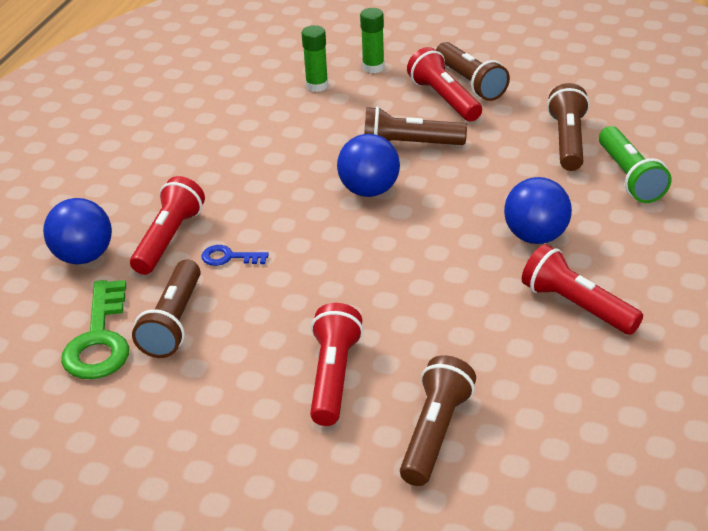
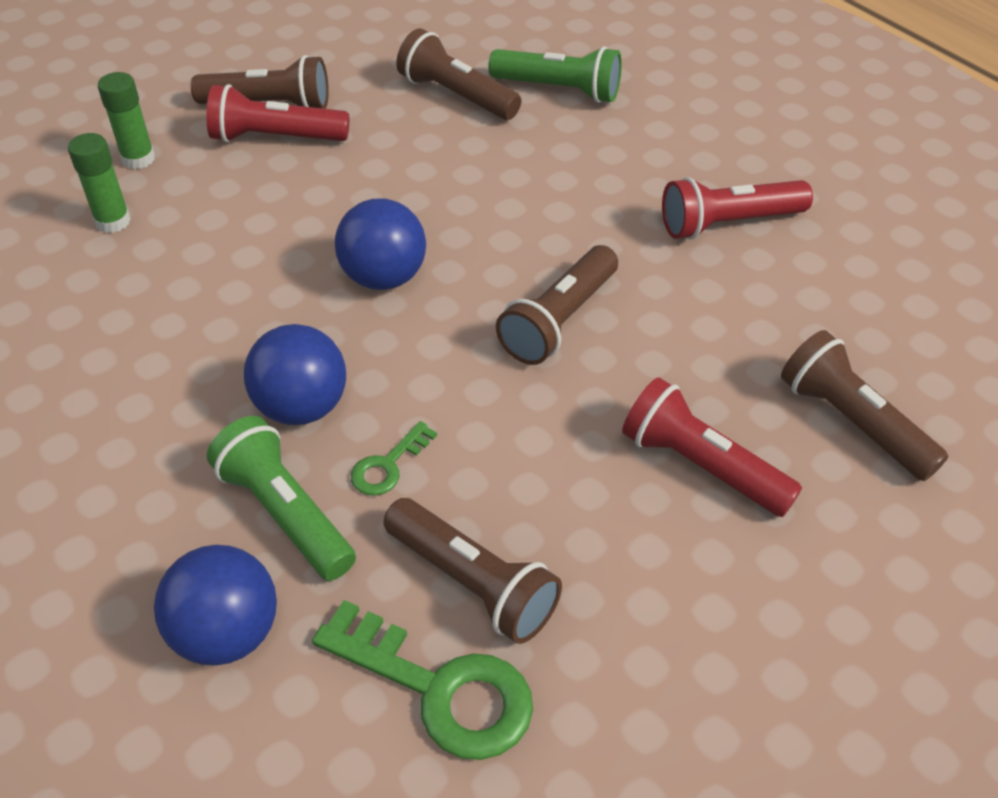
camera: 60 degrees left, 10 degrees up
red flashlight [130,176,205,275] -> green flashlight [207,416,356,581]
blue key [202,245,269,266] -> green key [351,421,437,496]
brown flashlight [364,106,467,145] -> brown flashlight moved to [496,245,618,365]
blue ball [504,177,572,244] -> blue ball moved to [244,324,346,425]

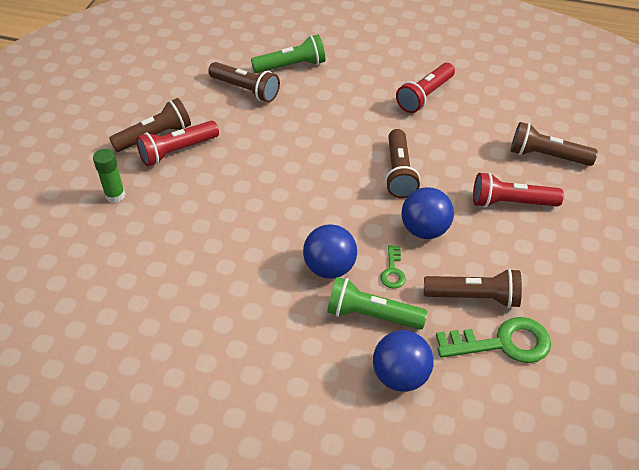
camera: 35 degrees left, 0 degrees up
green glue stick [68,133,131,233] -> none
blue ball [335,199,426,290] -> blue ball moved to [402,187,454,239]
brown flashlight [396,28,521,120] -> brown flashlight turned 150 degrees counterclockwise [208,62,280,102]

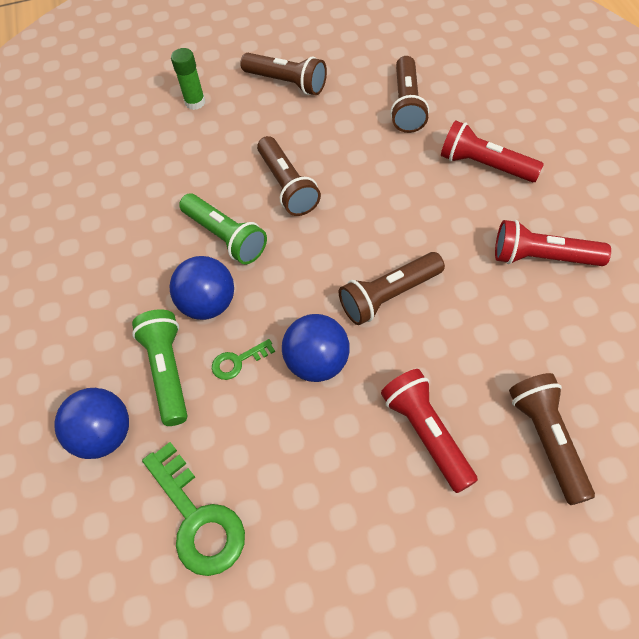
camera: 65 degrees right, 10 degrees up
red flashlight [136,121,219,166] -> red flashlight moved to [441,120,544,182]
green flashlight [251,35,325,73] -> green flashlight moved to [179,193,267,264]
brown flashlight [424,268,522,308] -> brown flashlight moved to [257,136,321,216]

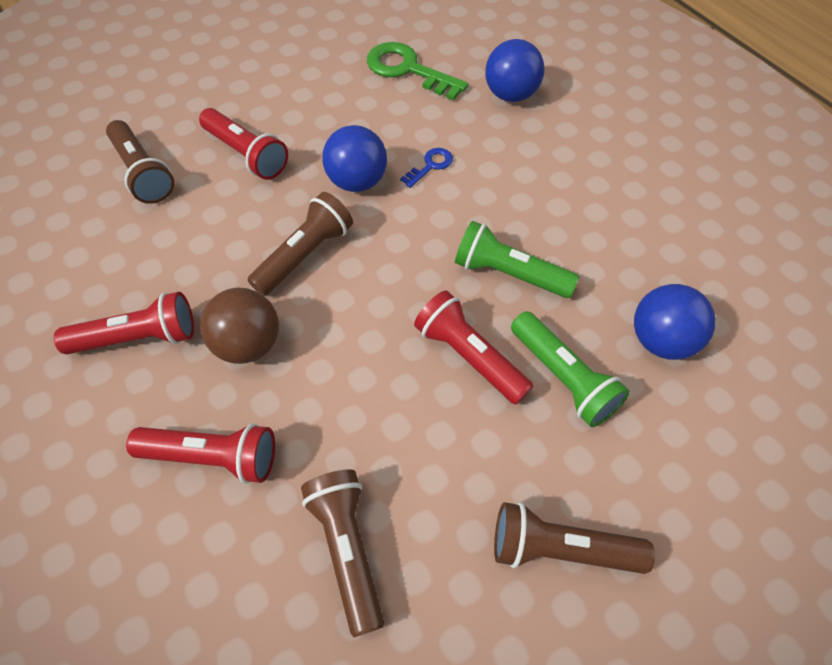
camera: 155 degrees right, 0 degrees up
green flashlight [132,309,188,426] -> green flashlight moved to [511,311,630,427]
blue ball [170,256,234,320] -> blue ball moved to [634,284,716,360]
green glue stick [171,48,205,110] -> none
green key [212,339,275,380] -> blue key [400,148,453,188]
brown flashlight [257,136,321,216] -> red flashlight [414,290,533,405]
none -> brown ball [200,288,279,364]

